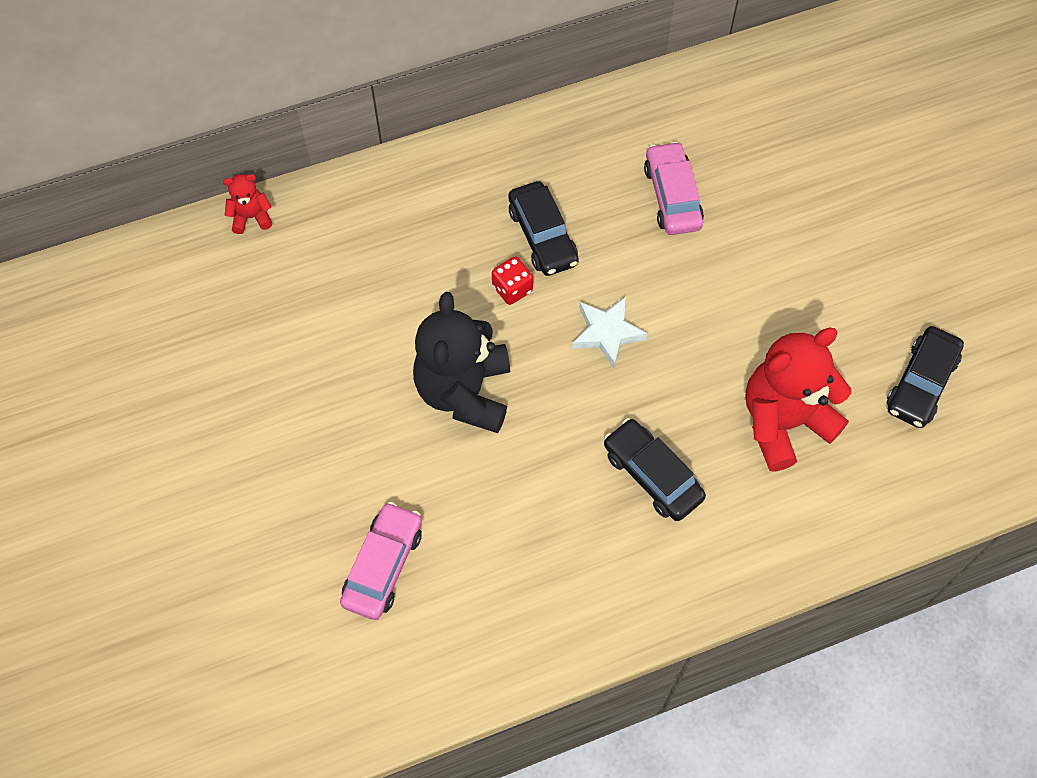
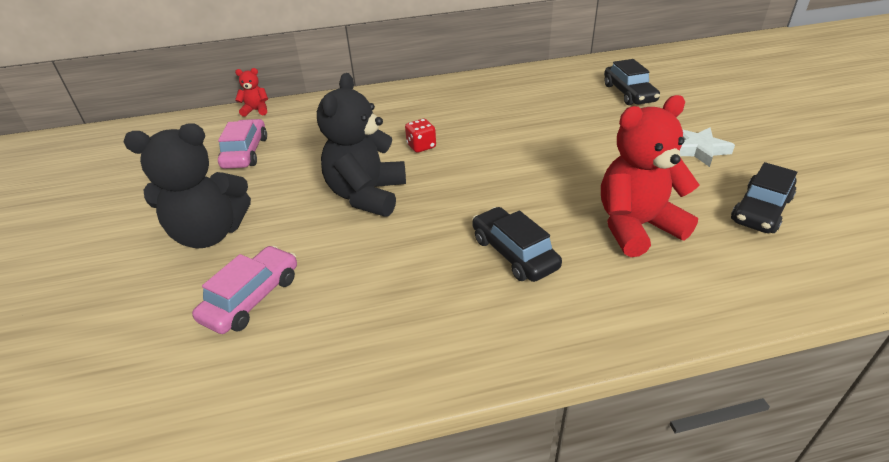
camera: 10 degrees right, 25 degrees down
black car [508,181,579,276] -> black car moved to [604,59,660,105]
white star [572,297,648,368] -> white star moved to [680,128,735,167]
pink car [644,141,704,235] -> pink car moved to [218,119,267,169]
none -> black teddy bear [123,123,251,248]

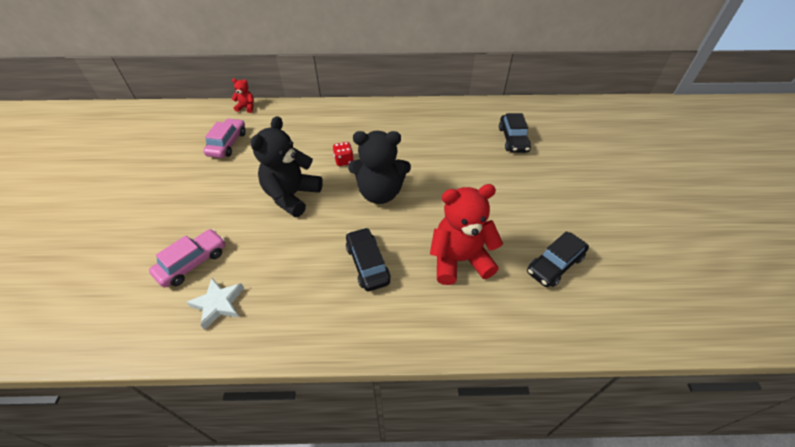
camera: 10 degrees right, 10 degrees up
black teddy bear [123,123,251,248] -> black teddy bear moved to [348,131,411,204]
white star [680,128,735,167] -> white star moved to [186,278,244,330]

